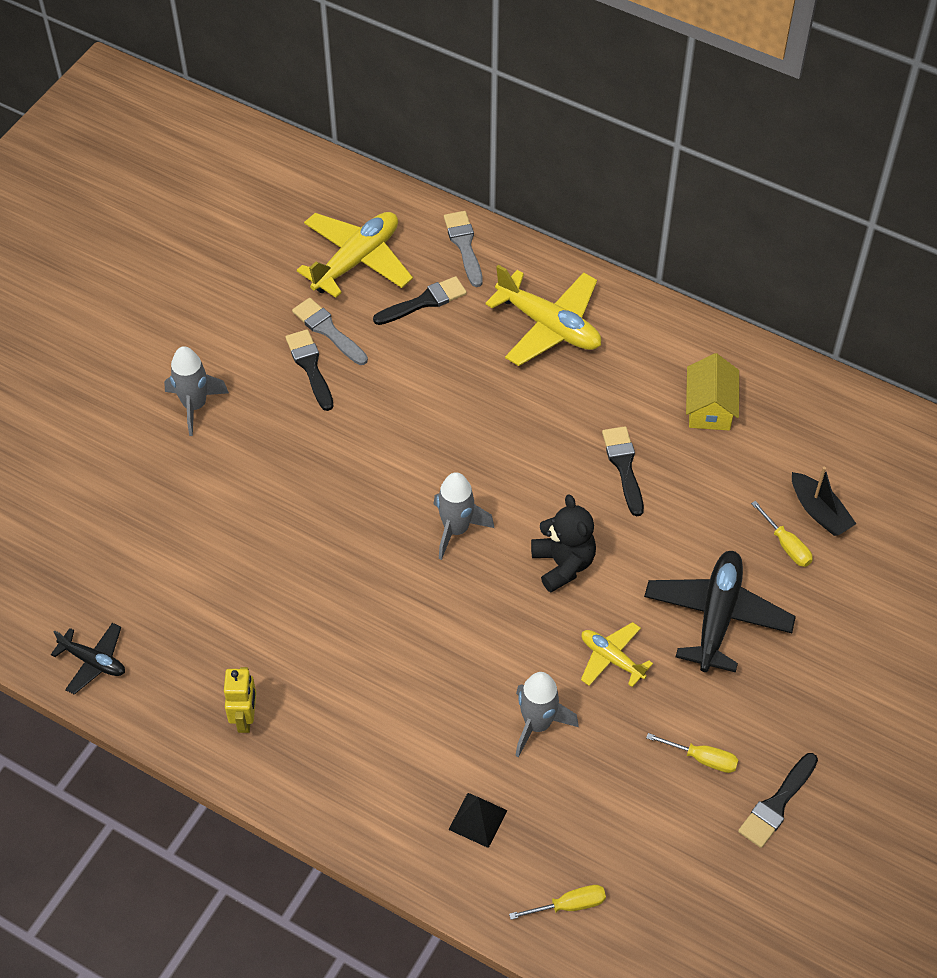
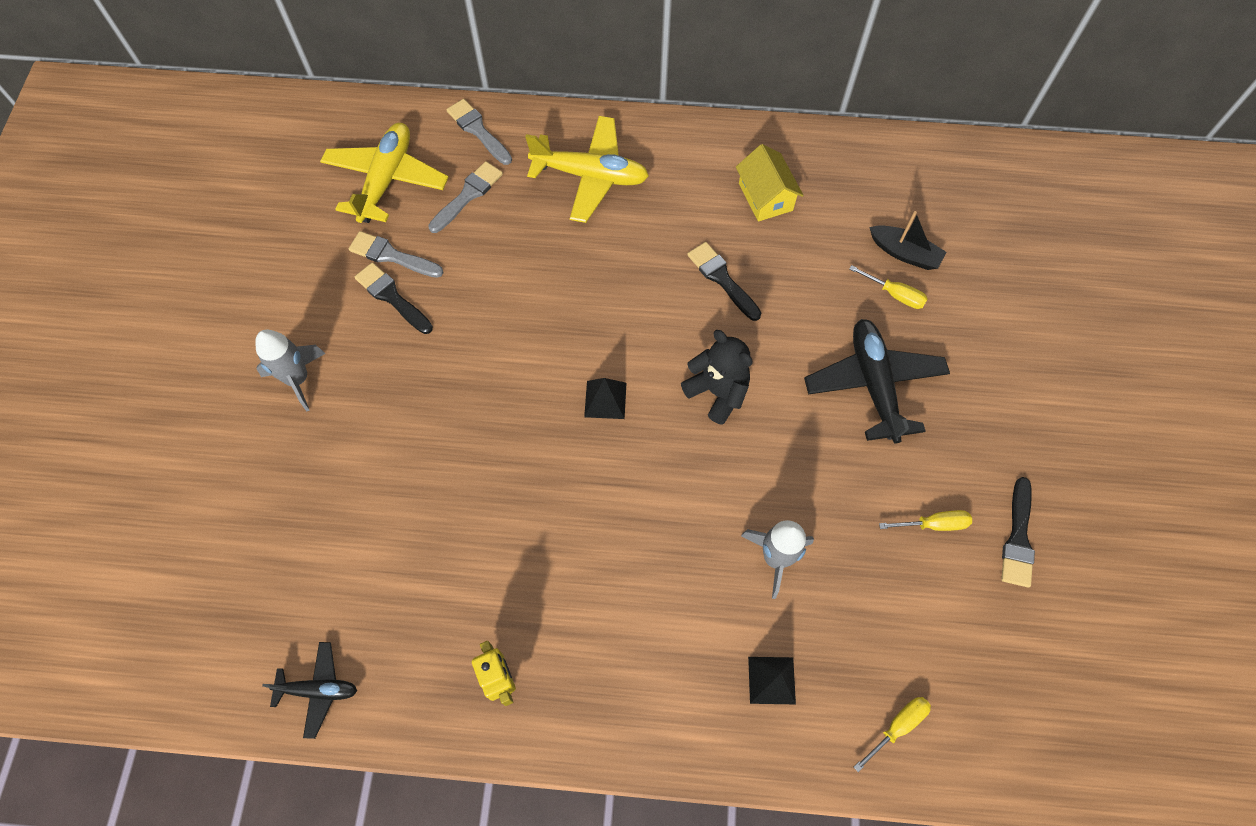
camera: 25 degrees left, 10 degrees up
black brush [373,276,467,325] -> grey brush [428,161,503,233]
grey rocket [434,472,494,560] -> black pyramid [584,378,626,419]
yellow plane [581,622,653,687] -> none

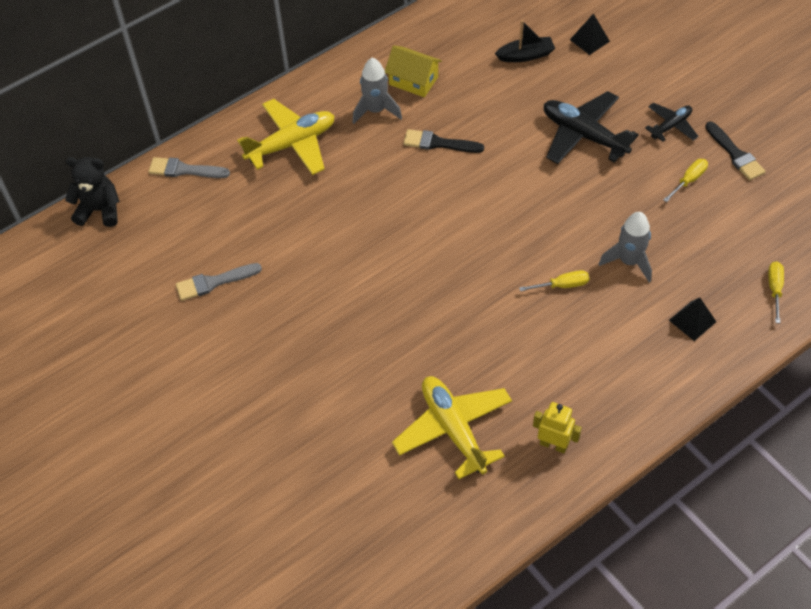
camera: 40 degrees left, 10 degrees down
grey rocket [255,330,326,412] -> grey rocket moved to [353,57,402,124]
black plane [262,642,357,739] -> black plane moved to [645,103,699,142]
yellow plane [320,123,449,223] -> yellow plane moved to [392,376,512,479]
black brush [355,262,433,334] -> none
grey brush [428,161,503,233] -> none
black pyramid [584,378,626,419] -> black pyramid moved to [570,13,610,55]
black teddy bear [681,330,753,425] -> black teddy bear moved to [65,157,120,227]
yellow screwdriver [849,265,928,309] -> yellow screwdriver moved to [519,270,589,291]

